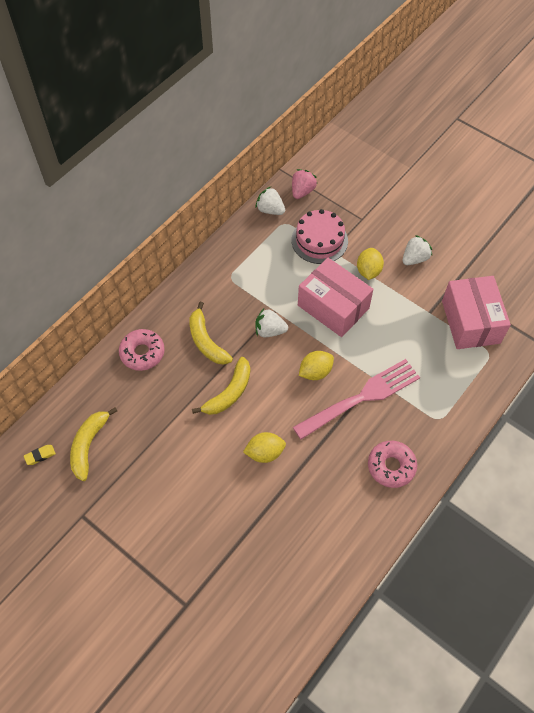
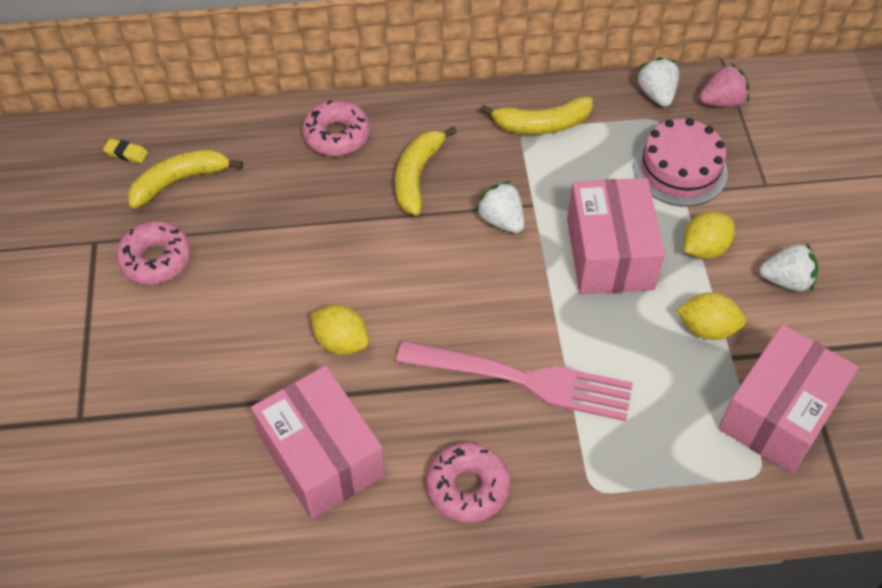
camera: 45 degrees right, 5 degrees down
yellow banana [192,357,250,415] -> yellow banana moved to [480,96,593,135]
yellow lemon [299,351,334,380] -> yellow lemon moved to [676,292,746,340]
none -> pink donut [116,221,191,285]
none -> pink box [251,366,385,519]

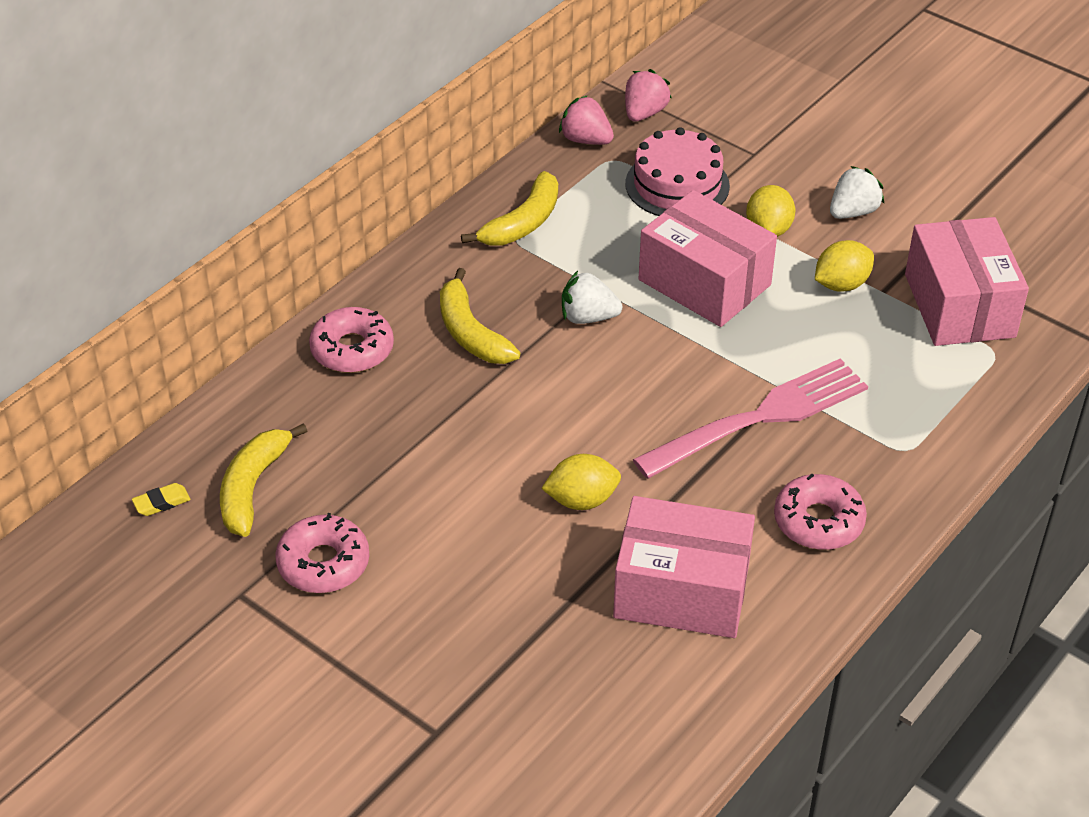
camera: 45 degrees left, 10 degrees down
white strawberry [636,57,679,107] -> pink strawberry [559,95,614,145]

